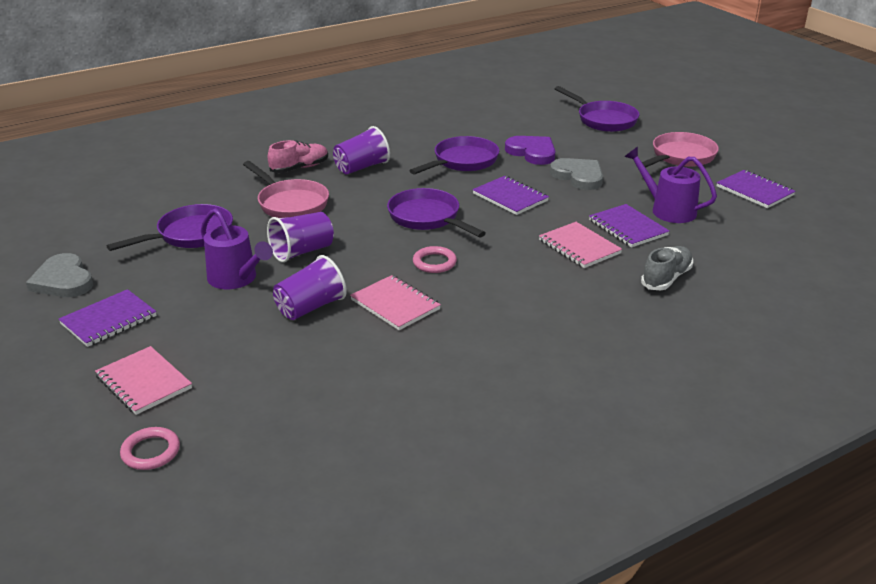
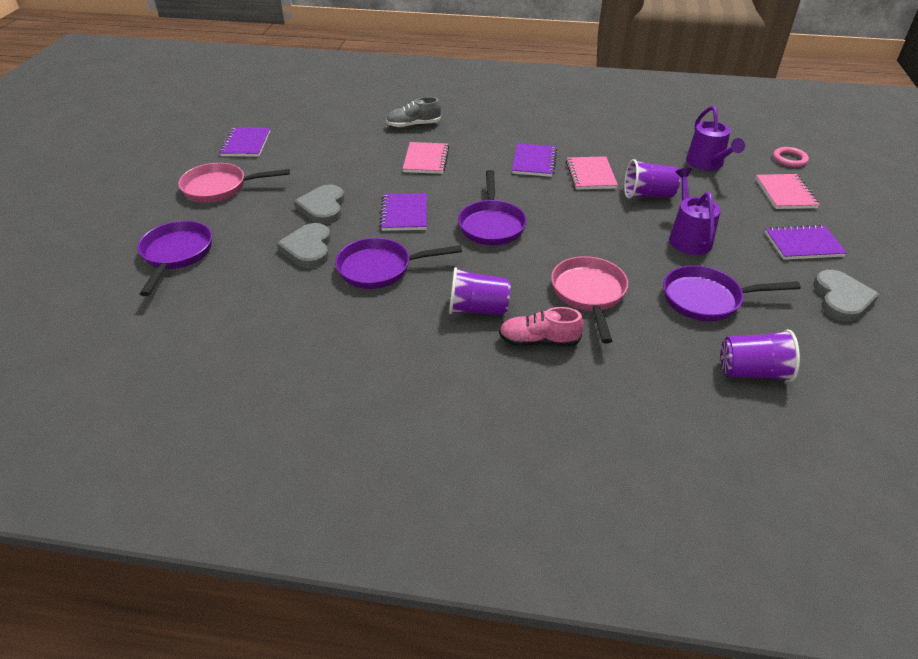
camera: 140 degrees left, 10 degrees up
purple cup [267,212,334,262] -> purple cup moved to [721,329,800,382]
pink ring [413,246,457,273] -> none
purple heart [505,136,555,165] -> grey heart [277,223,331,268]
purple notebook [589,204,669,248] -> purple notebook moved to [512,143,557,177]
purple watering can [625,147,717,223] -> purple watering can moved to [686,106,745,170]

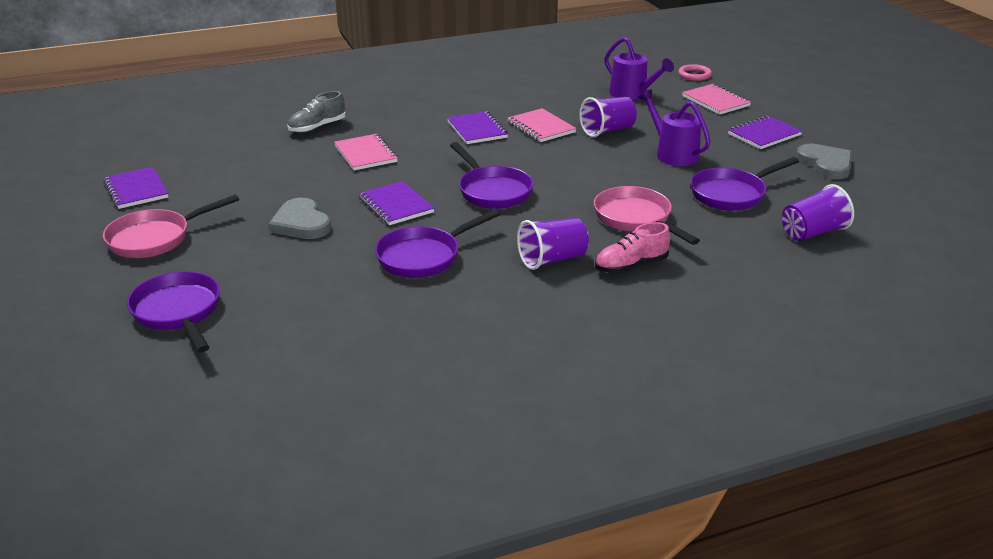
camera: 30 degrees left, 10 degrees down
grey heart [277,223,331,268] -> none

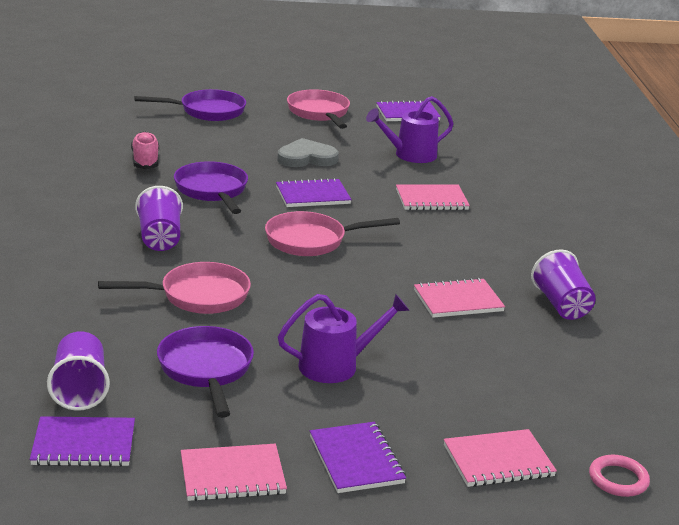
camera: 105 degrees right, 5 degrees down
grey shoe [287,91,346,133] -> none
purple notebook [447,111,508,144] -> purple notebook moved to [30,416,135,467]
purple pan [450,142,534,209] -> pink pan [265,211,400,256]
purple cup [580,97,637,137] -> purple cup moved to [531,249,596,320]
pink shoe [595,222,670,273] -> pink shoe moved to [131,131,159,169]
purple watering can [605,37,674,100] -> purple watering can moved to [366,96,454,163]
grey heart [796,144,852,179] -> pink notebook [181,444,287,501]

